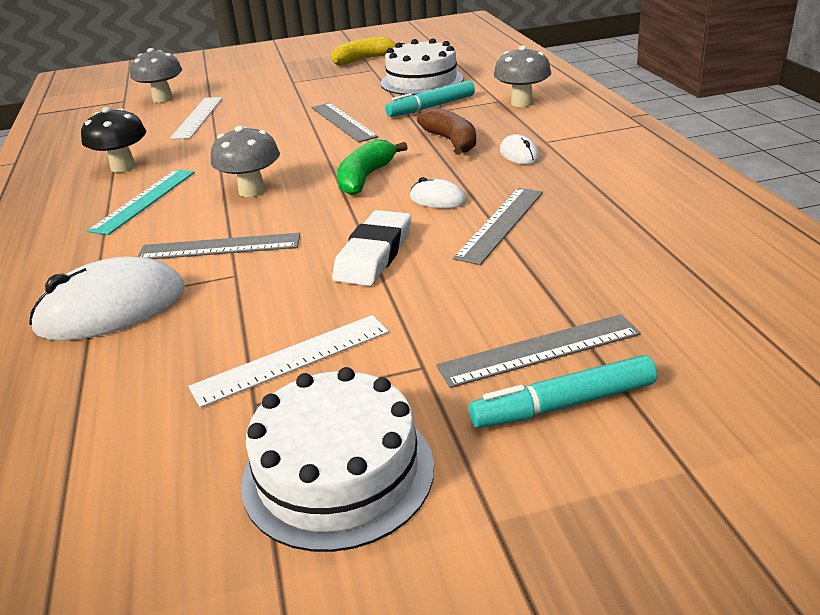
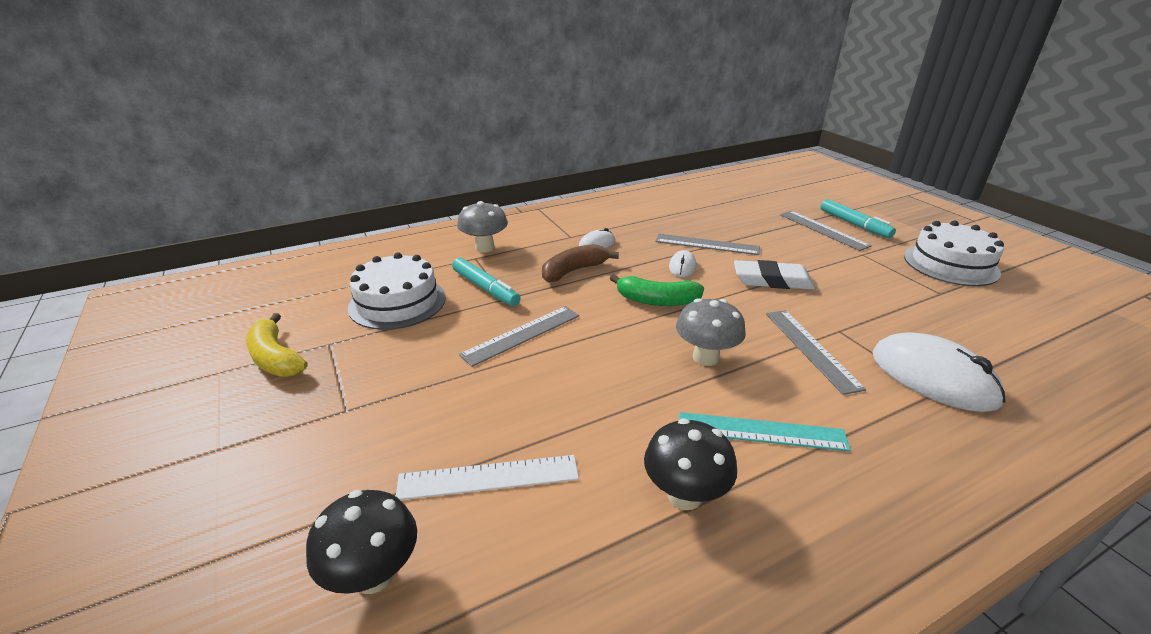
camera: 105 degrees left, 0 degrees up
grey mushroom [130,48,182,103] -> black mushroom [306,490,417,594]
white ruler [188,315,389,408] -> none

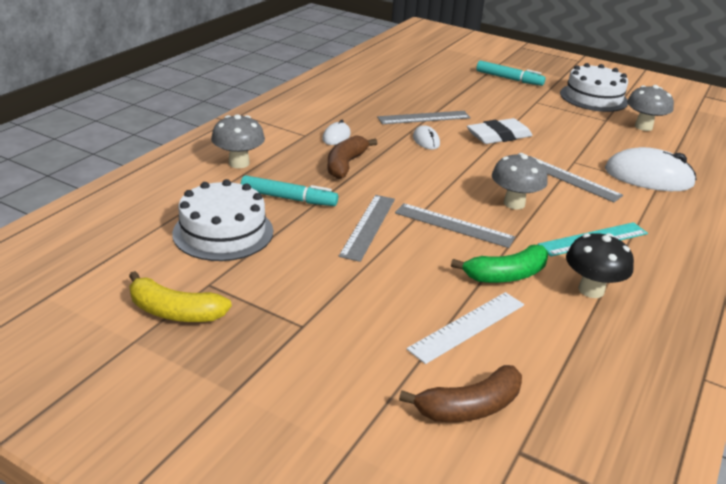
camera: 35 degrees left, 0 degrees up
black mushroom [306,490,417,594] -> brown banana [399,365,522,422]
green banana [610,274,704,306] -> green banana moved to [451,245,548,283]
grey ruler [780,211,871,251] -> grey ruler moved to [395,203,515,248]
none -> grey mushroom [627,85,674,131]

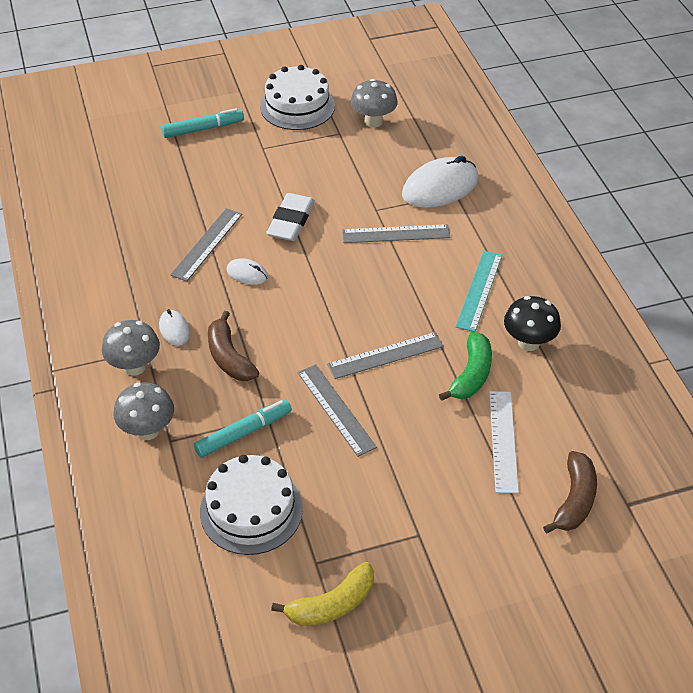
camera: 45 degrees left, 15 degrees up
grey mushroom [492,153,548,209] -> grey mushroom moved to [102,320,160,376]

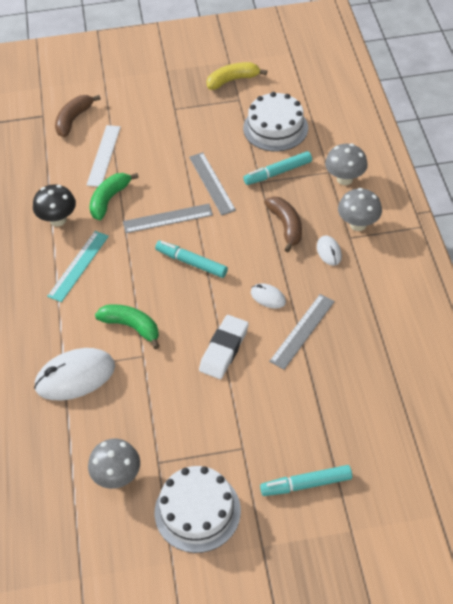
camera: 170 degrees left, 5 degrees up
grey ruler [342,224,450,243] -> green banana [95,304,159,349]
none -> turquoise marker [155,240,228,278]

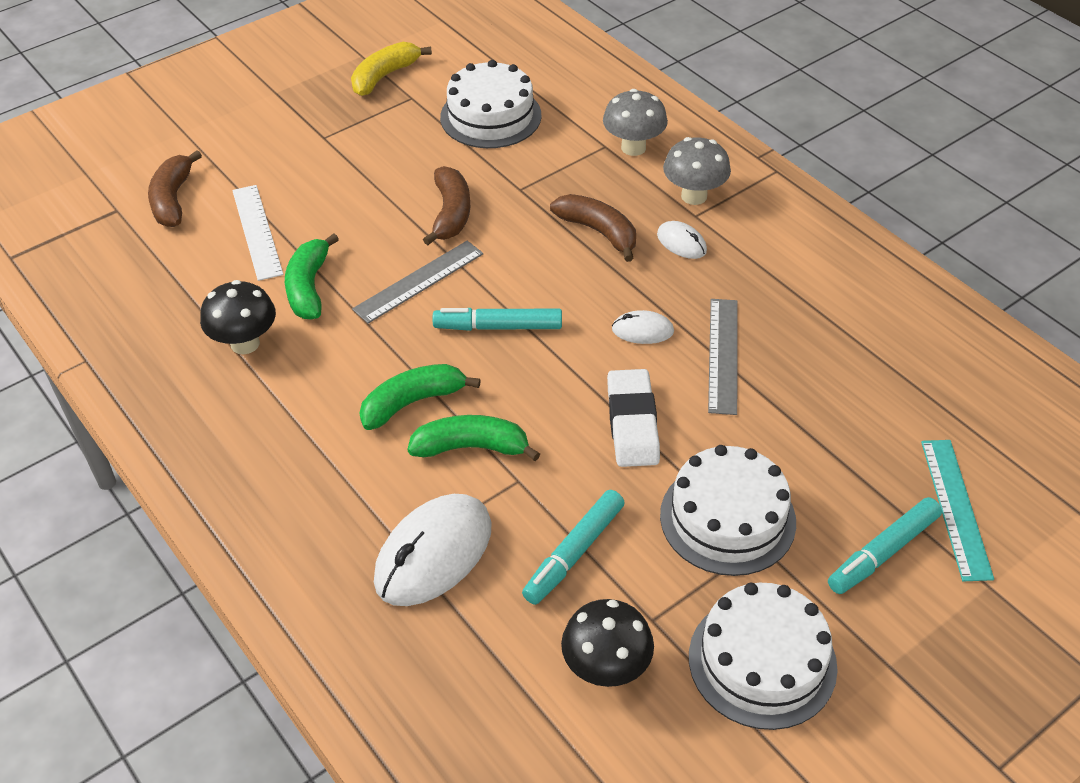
camera: 30 degrees left, 5 degrees down
turquoise ruler [47,231,109,302] -> turquoise ruler moved to [921,440,994,581]
grey mushroom [88,439,140,489] -> black mushroom [561,599,654,687]
grey ruler [189,152,236,215] -> brown banana [423,166,470,245]
turquoise marker [243,151,312,185] -> turquoise marker moved to [522,490,625,605]
none -> green banana [359,364,481,430]
none -> white cake [660,445,796,576]

